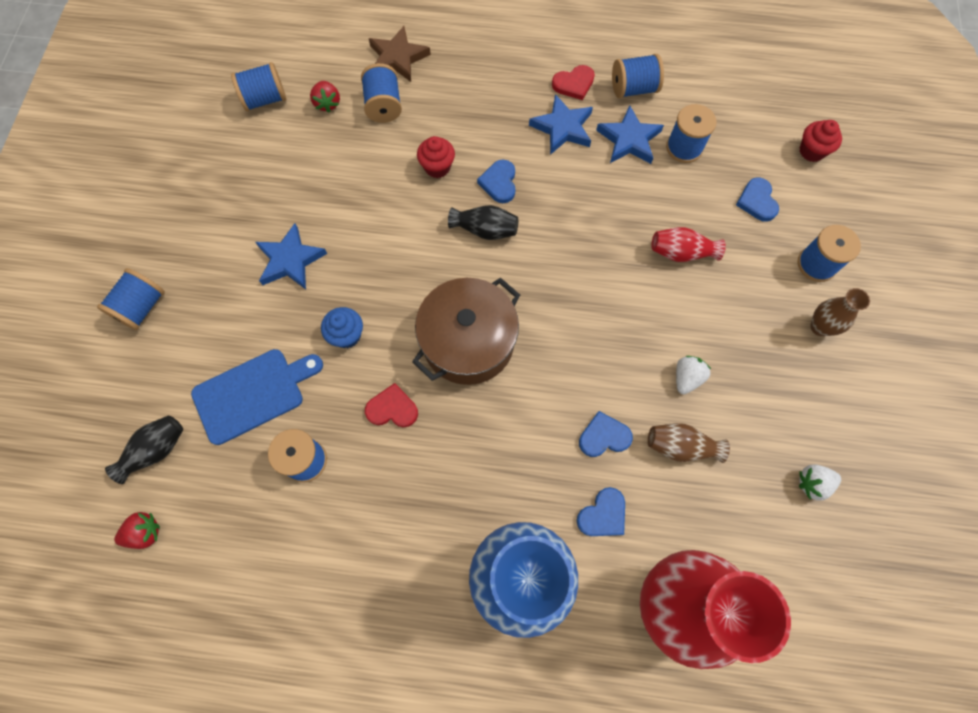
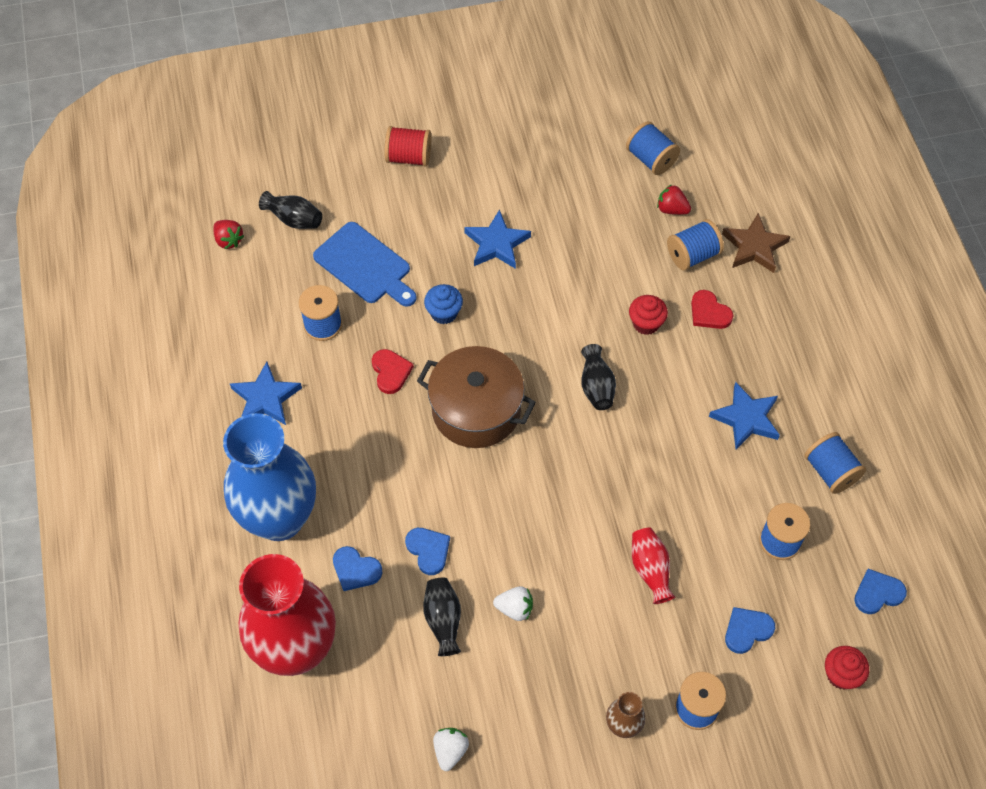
camera: 70 degrees right, 10 degrees down
blue spool [97,268,165,330] -> red spool [385,126,431,167]
red strawberry [310,81,340,112] -> red strawberry turned 60 degrees clockwise [657,184,691,215]
blue heart [477,160,516,203] -> blue heart moved to [854,569,907,614]
red heart [552,65,595,100] -> red heart moved to [691,290,734,329]
blue star [596,105,664,164] -> blue star moved to [230,362,302,425]
brown vase [648,423,730,463] -> black vase [423,577,461,656]
white strawberry [799,464,841,501] -> white strawberry turned 45 degrees clockwise [433,728,469,771]

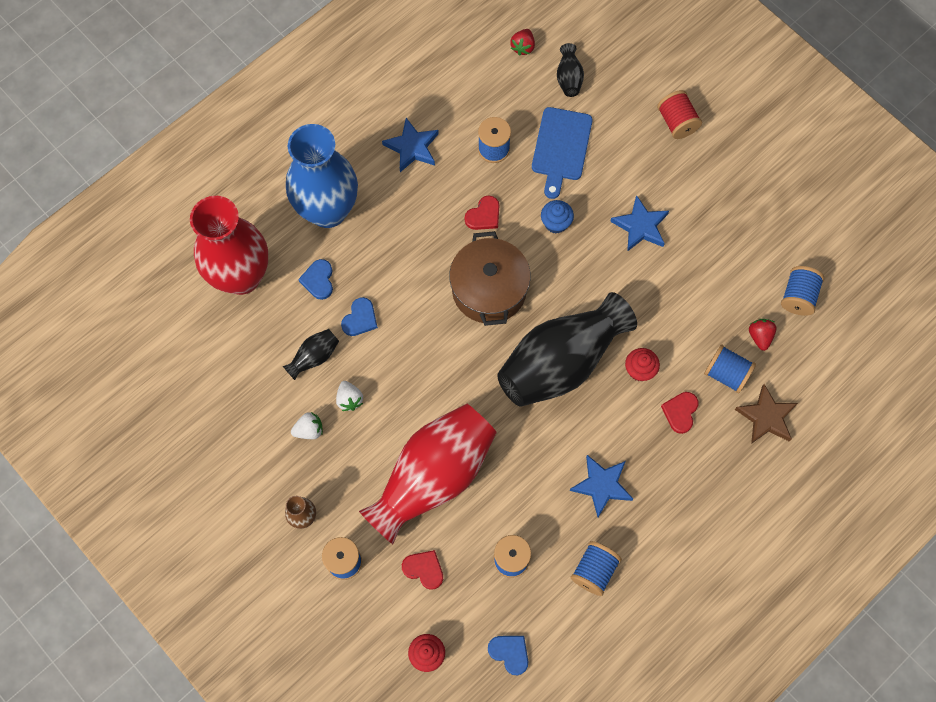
camera: 60 degrees right, 10 degrees up
white strawberry [433,728,469,771] -> white strawberry moved to [291,412,323,439]
black vase [581,344,616,410] -> black vase [497,292,637,407], size x2.45
red vase [632,527,675,604] -> red vase [359,404,497,544], size x2.45
blue heart [725,607,775,654] -> red heart [402,550,443,590]

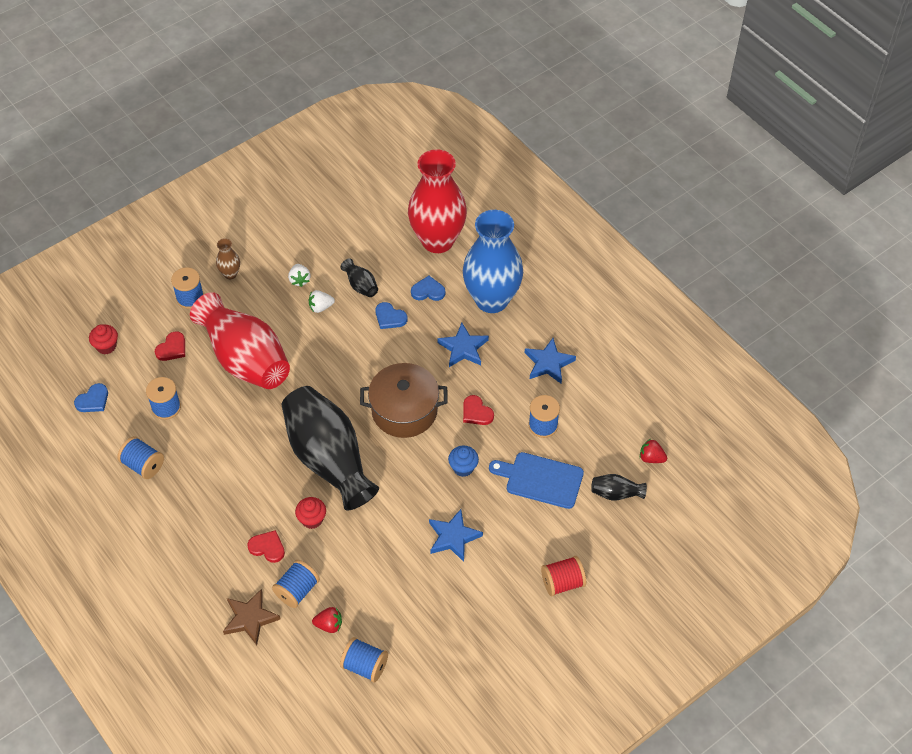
camera: 95 degrees right, 15 degrees down
blue star [570,455,633,517] -> blue star moved to [437,323,489,367]

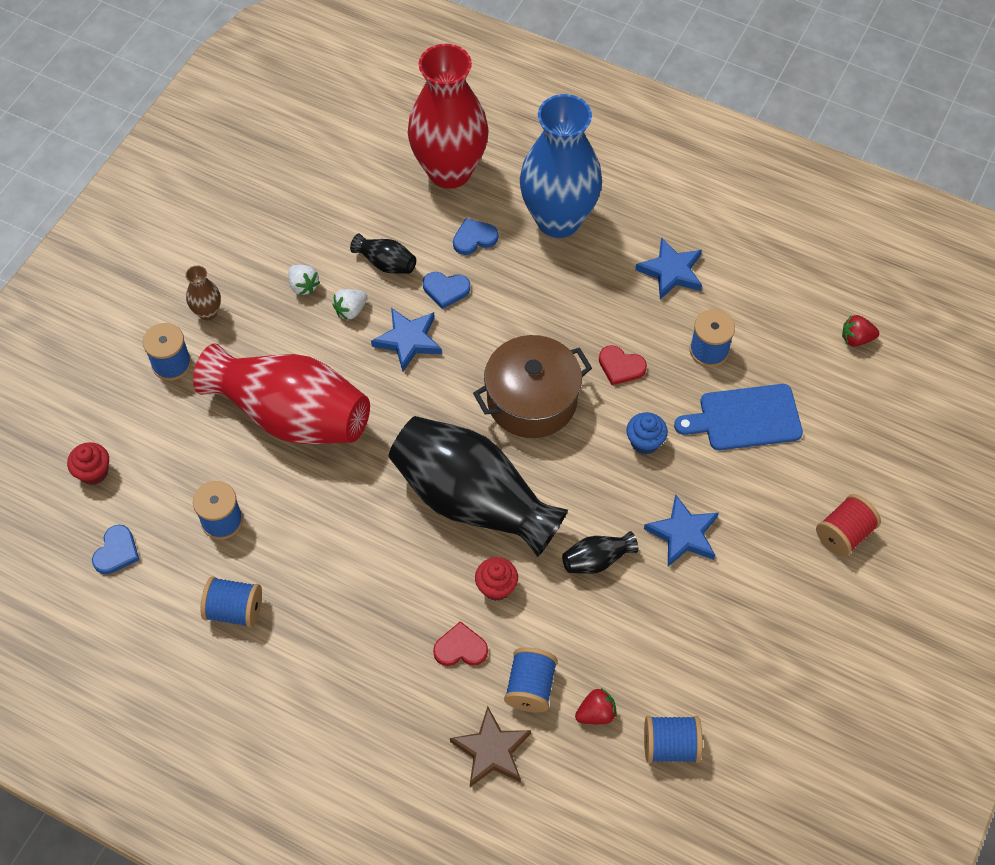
camera: 25 degrees left, 5 degrees up
red heart [155,332,185,361] -> none
blue star [437,323,489,367] -> blue star moved to [371,308,442,371]
black vase [591,474,647,500] -> black vase moved to [562,531,639,574]

